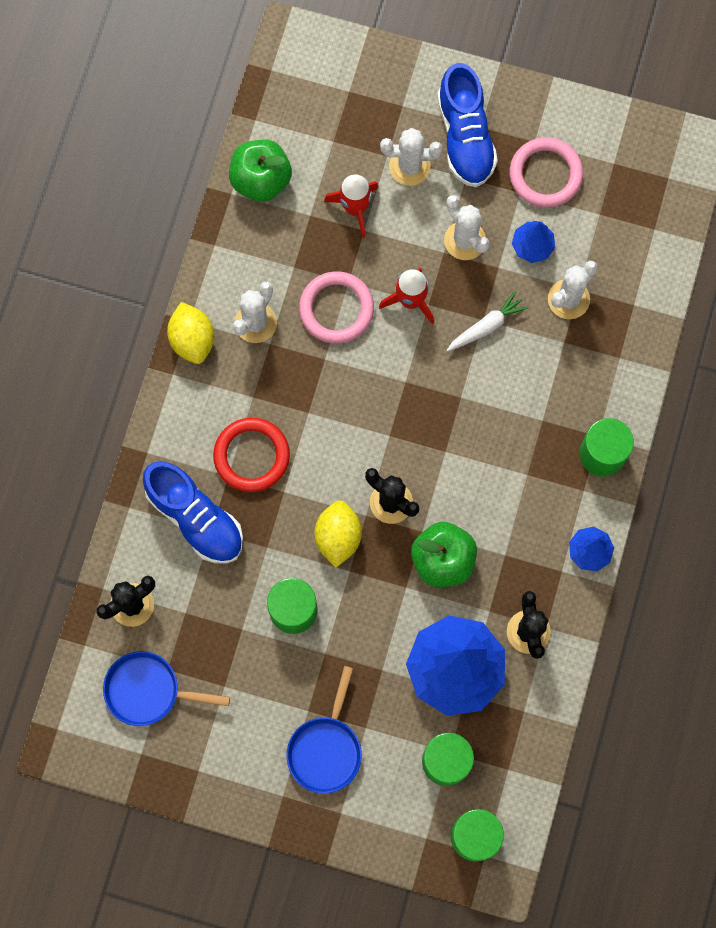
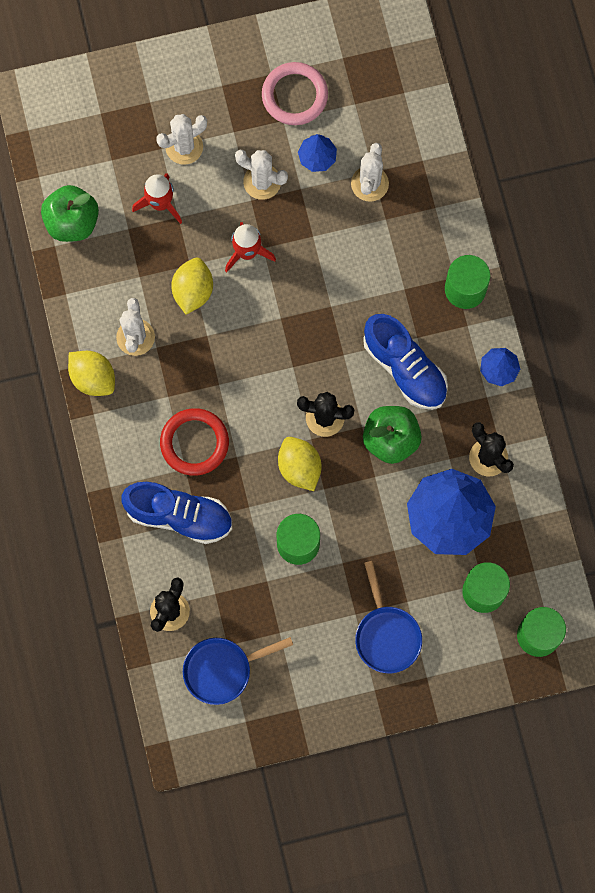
camera: 30 degrees left, 0 degrees up
pink ring [299,271,374,344] -> yellow lemon [171,258,213,315]
blue shoe [437,63,498,187] -> blue shoe moved to [363,314,448,410]
white carrot [447,291,529,352] -> none

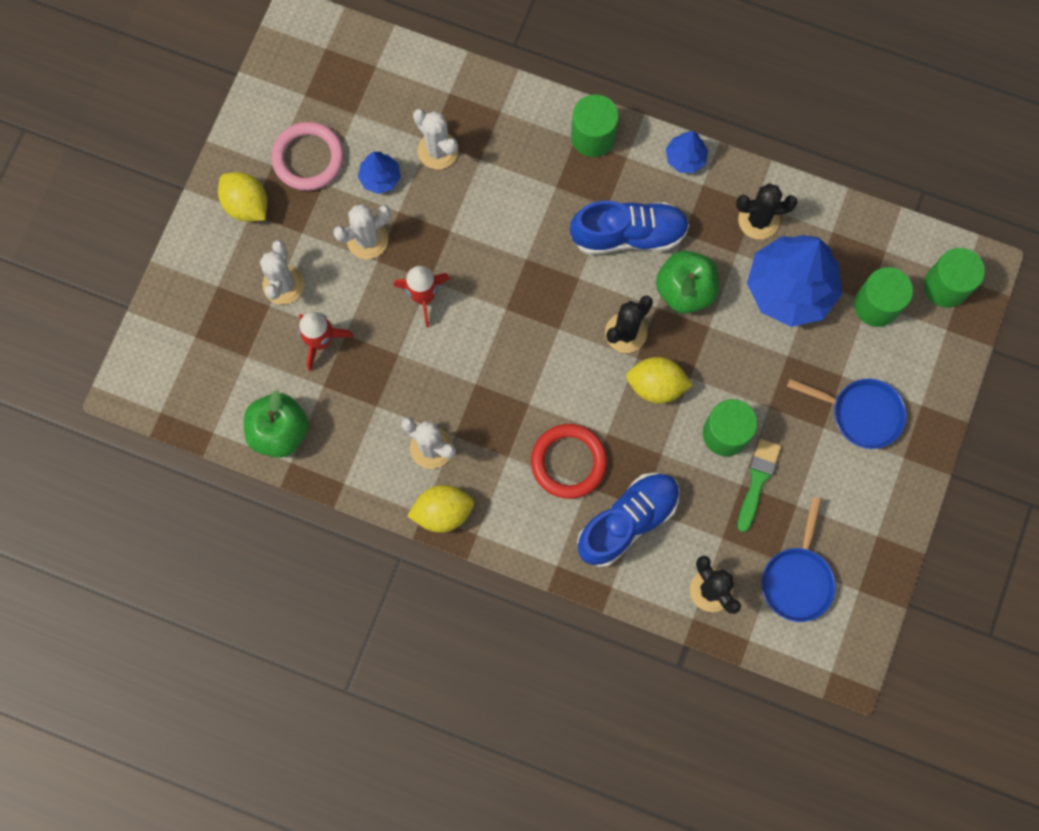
camera: 55 degrees left, 0 degrees up
yellow lemon [171,258,213,315] -> yellow lemon moved to [218,172,267,222]
none -> green brush [737,439,781,532]

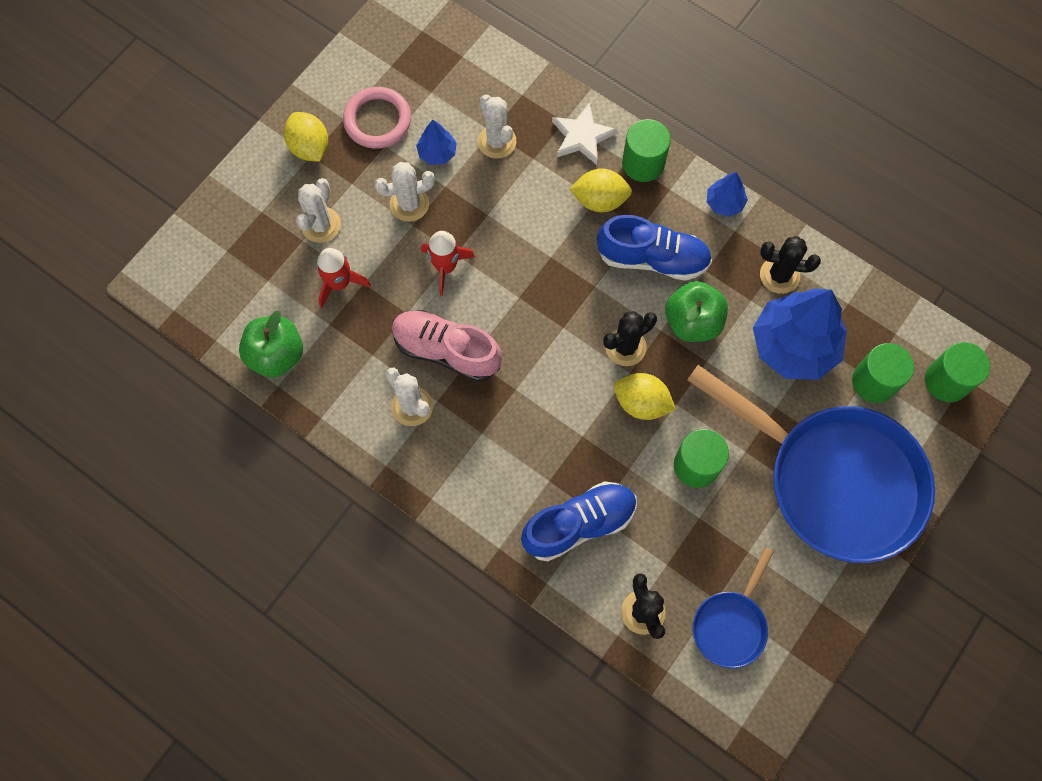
camera: 15 degrees right, 5 degrees down
yellow lemon [407,485,474,533] -> yellow lemon moved to [569,168,632,212]
red ring [531,424,607,499] -> none
green brush [737,439,781,532] -> none
blue pan [787,379,906,449] -> blue pan [687,365,935,563], size x2.19
none -> pink shoe [392,310,502,382]
none -> white star [552,102,617,165]

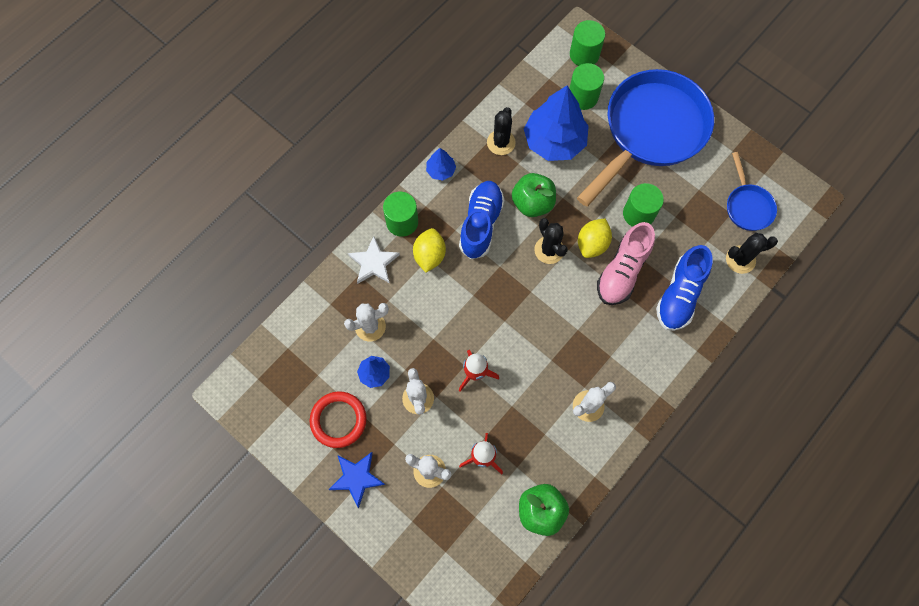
camera: 85 degrees left, 0 degrees up
yellow lemon [284,112,328,162] -> blue star [328,452,385,508]
pink ring [343,87,411,149] -> red ring [310,391,366,448]
pink shoe [392,310,502,382] -> pink shoe moved to [597,222,655,305]
blue shoe [521,481,637,561] -> blue shoe turned 135 degrees counterclockwise [656,245,713,331]
blue pan [693,547,774,668] -> blue pan turned 45 degrees clockwise [727,152,777,231]

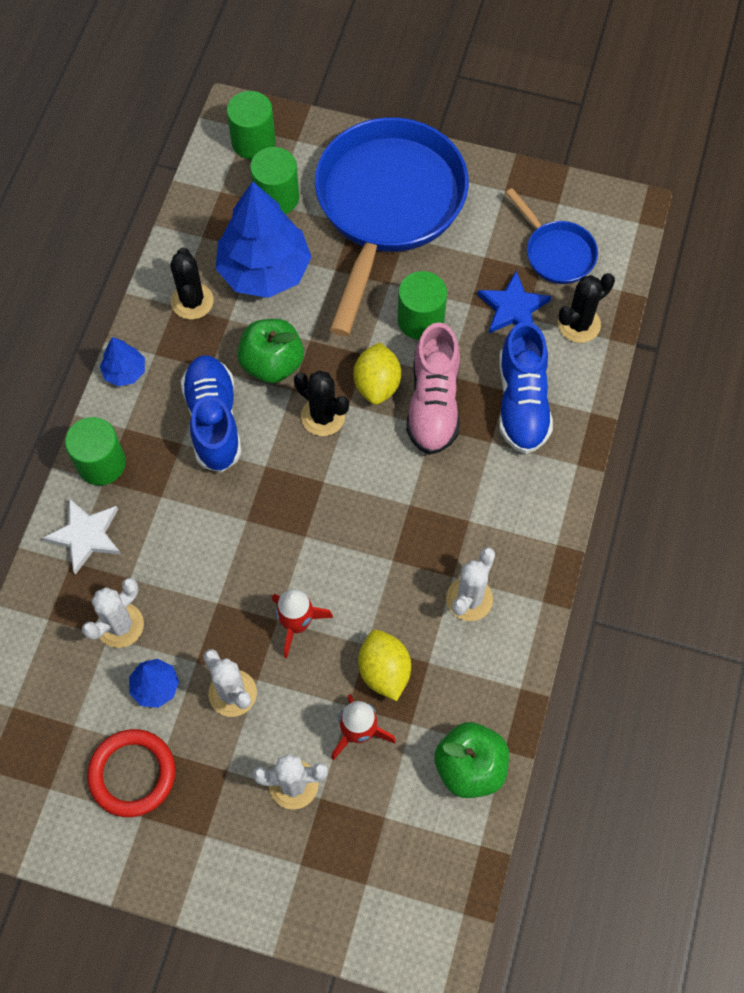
camera: 25 degrees left, 5 degrees down
blue star [328,452,385,508] -> blue star moved to [477,271,551,333]
yellow lemon [413,228,446,273] -> yellow lemon moved to [358,630,411,701]

